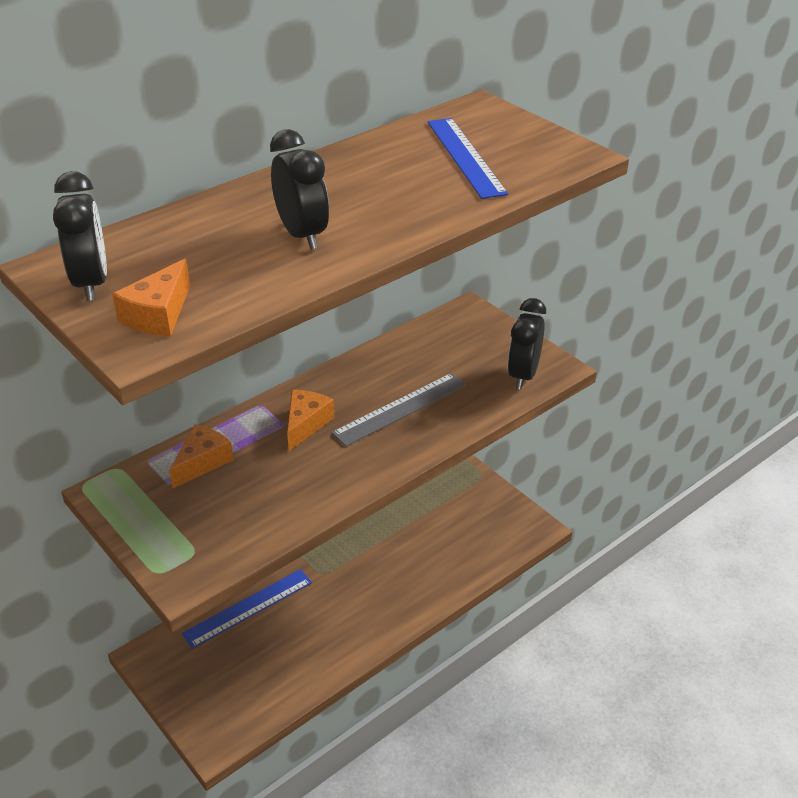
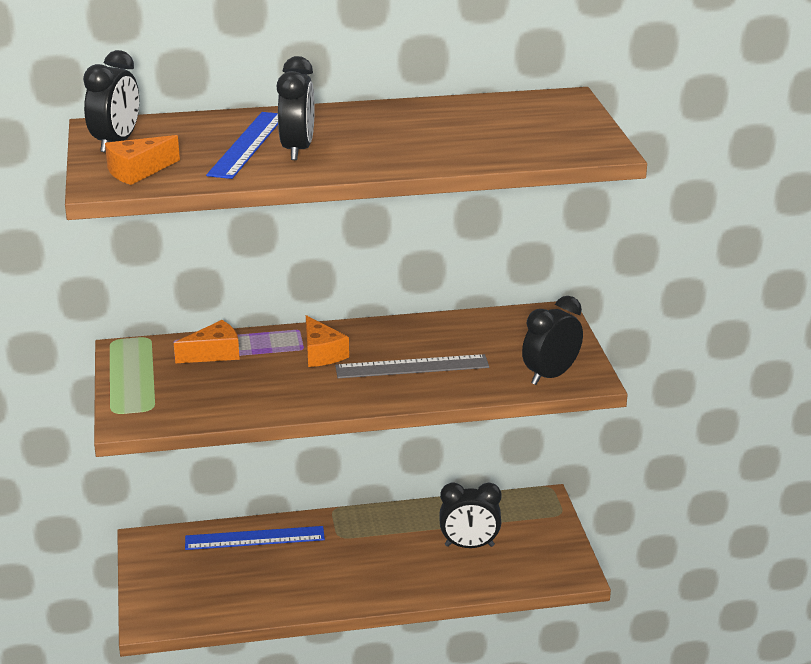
camera: 30 degrees right, 10 degrees down
orange cheese [287,390,335,451] -> orange cheese turned 105 degrees clockwise [306,315,349,367]
blue ruler [428,118,508,199] -> blue ruler moved to [206,112,278,179]
none -> black clock [439,482,501,548]

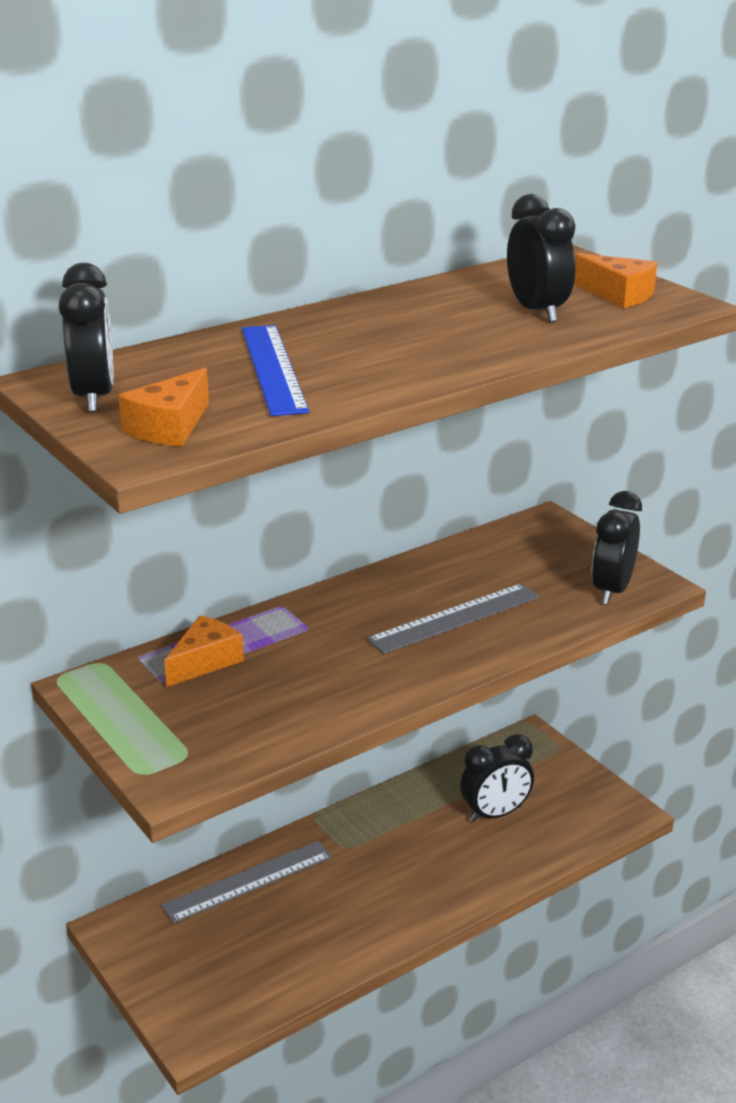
camera: 25 degrees left, 0 degrees up
blue ruler [185,526,325,550] -> grey ruler [161,841,332,923]
black clock [276,56,315,160] -> black clock moved to [507,194,576,322]
orange cheese [306,315,349,367] -> orange cheese moved to [574,253,657,308]

